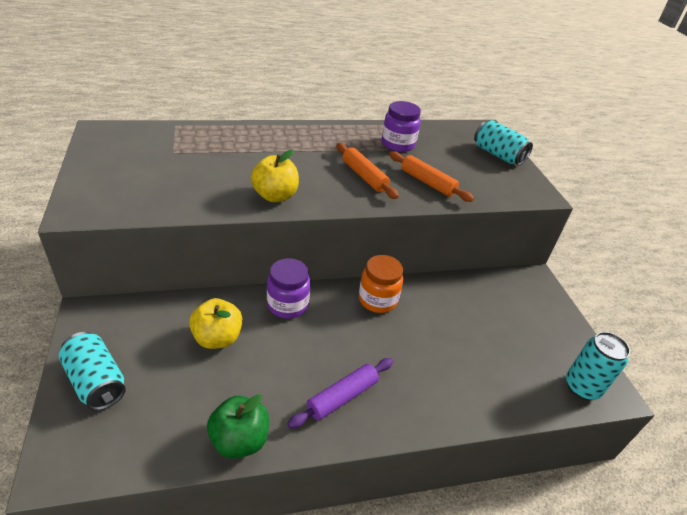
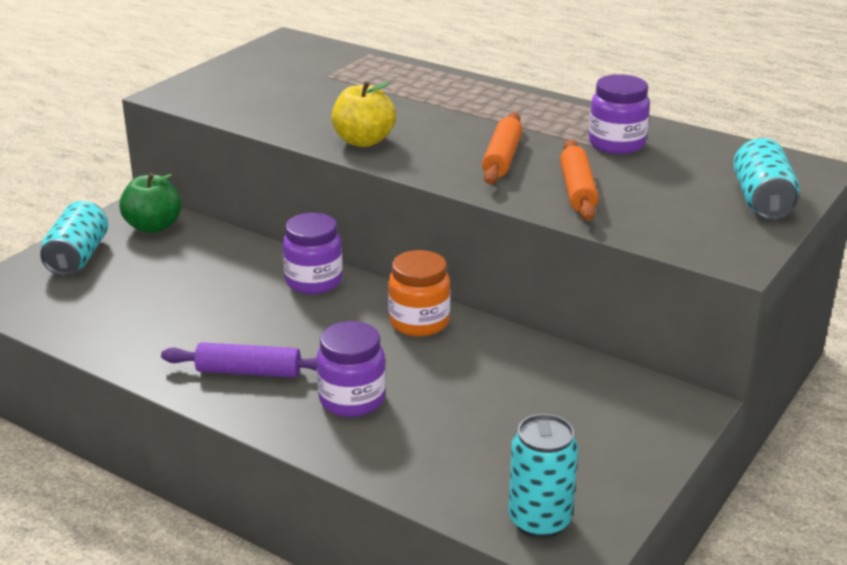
camera: 50 degrees right, 10 degrees down
yellow apple [189,298,243,349] -> none
green apple [207,394,269,459] -> green apple moved to [119,173,181,233]
none -> purple jar [317,321,386,417]

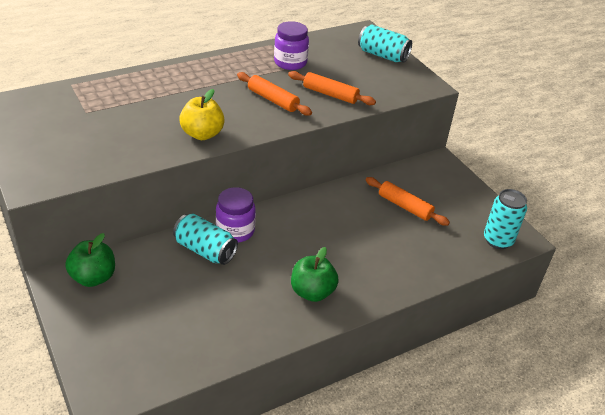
camera: 65 degrees left, 10 degrees up
turquoise can [40,201,108,276] -> turquoise can moved to [173,214,238,265]
purple rolling pin [161,342,317,378] -> green apple [291,247,339,302]
purple jar [317,321,386,417] -> none
orange jar [388,250,451,337] -> none
none -> orange rolling pin [365,177,450,226]

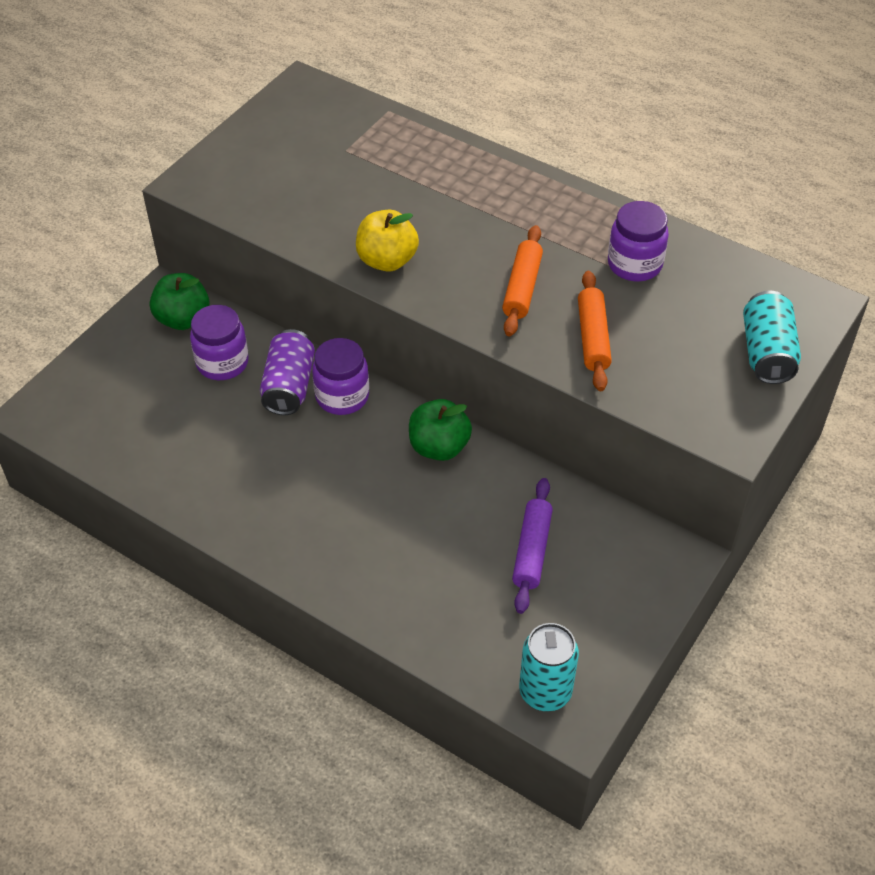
camera: 65 degrees right, 10 degrees up
turquoise can [173,214,238,265] -> purple can [260,329,315,415]
green apple [291,247,339,302] -> green apple moved to [409,399,472,461]
orange rolling pin [365,177,450,226] -> purple rolling pin [512,478,553,614]
none -> purple jar [190,305,249,380]

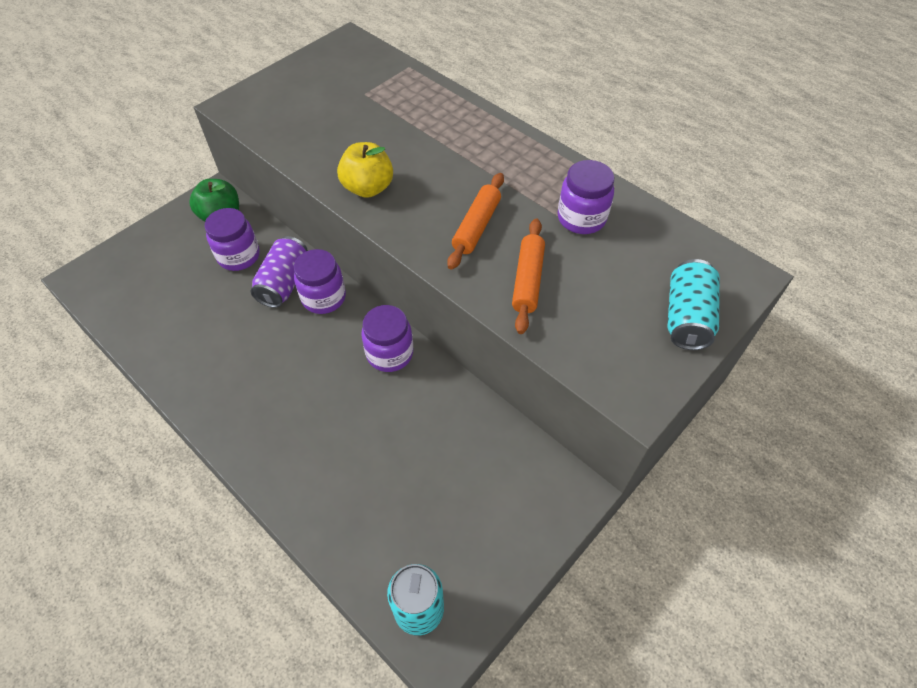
camera: 10 degrees right, 5 degrees up
green apple [409,399,472,461] -> purple jar [361,305,413,372]
purple rolling pin [512,478,553,614] -> none

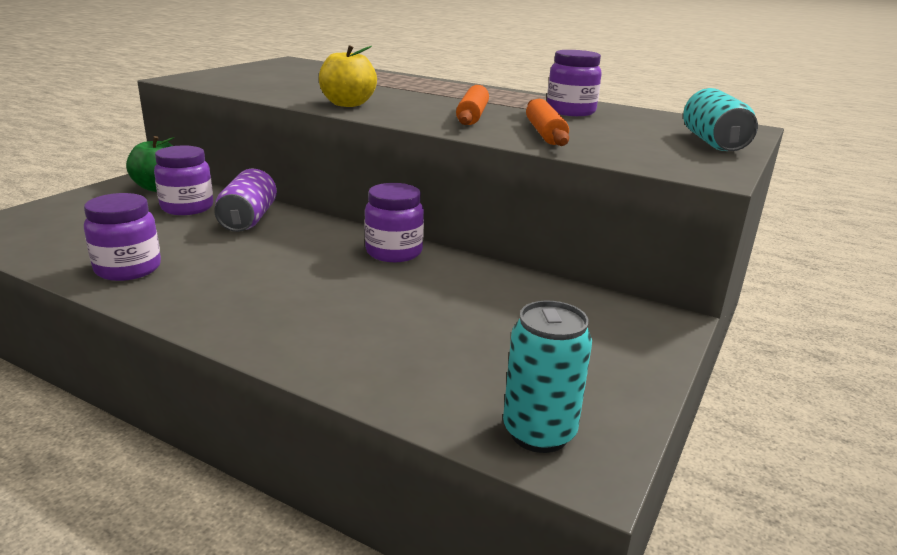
camera: 15 degrees left, 30 degrees down
purple jar [294,249,346,314] -> purple jar moved to [84,193,161,281]

